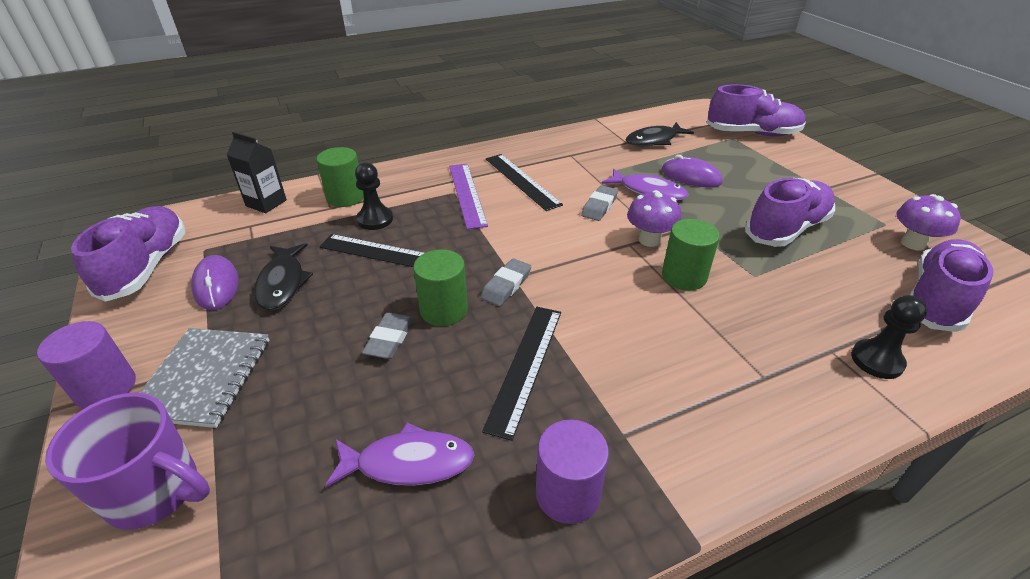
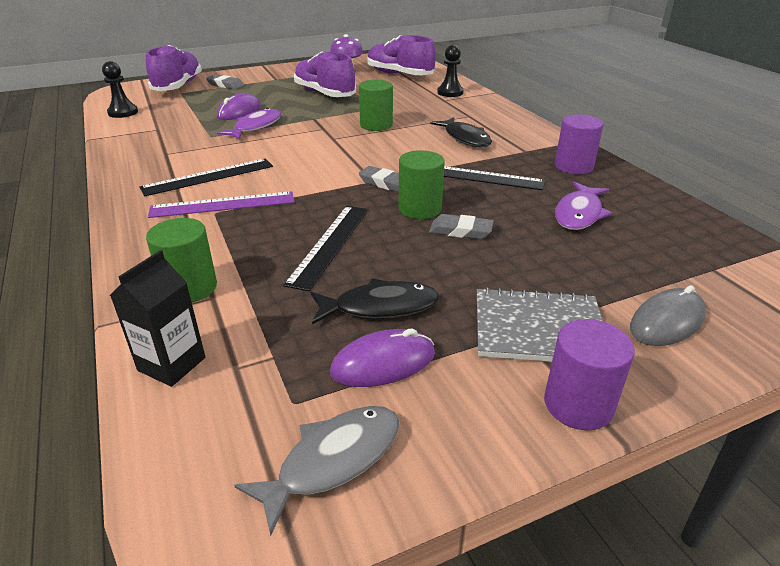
camera: 90 degrees left, 5 degrees down
purple mug [45,393,210,530] -> grey mouse [630,285,706,346]
purple shoe [71,206,185,302] -> grey fish [234,406,399,536]
purple fish [325,423,474,488] -> purple fish turned 150 degrees counterclockwise [555,182,612,230]
black pawn [355,162,393,230] -> black pawn moved to [102,61,138,118]
grey eraser [581,185,618,221] -> grey eraser moved to [206,74,244,90]
black fish [626,122,694,146] -> black fish moved to [431,117,492,147]
purple mushroom [627,190,681,247] -> none

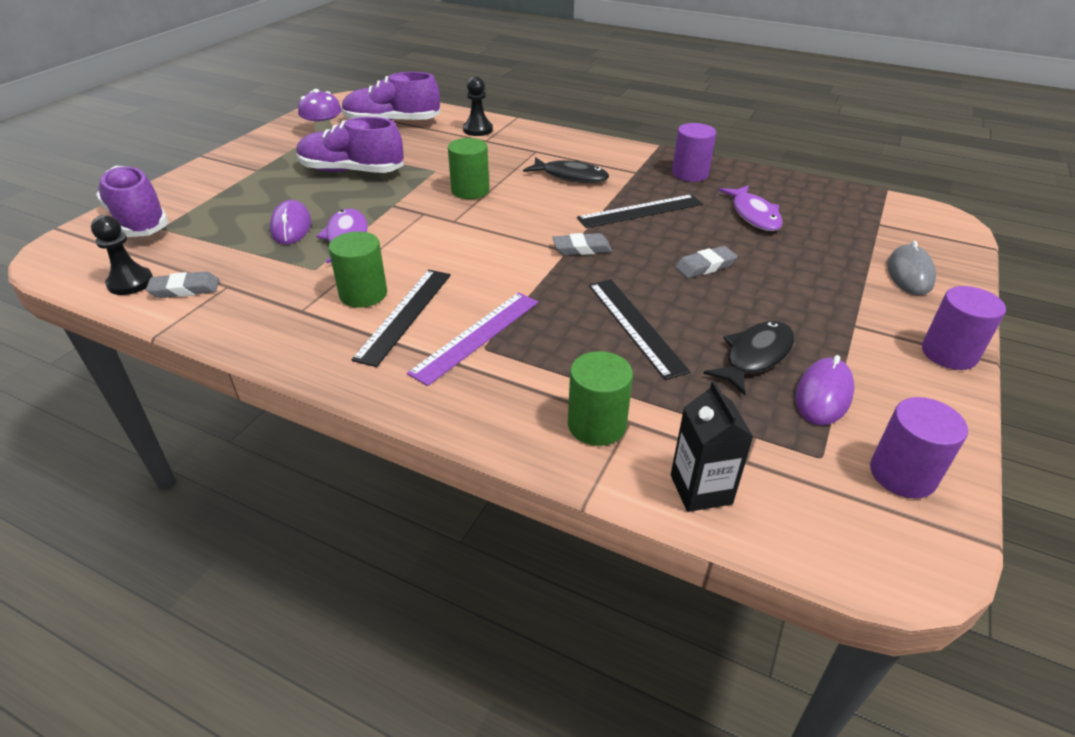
camera: 40 degrees left, 5 degrees up
grey eraser [206,74,244,90] -> grey eraser moved to [146,271,219,298]
grey fish [234,406,399,536] -> purple cylinder [870,397,968,499]
green cylinder [399,150,445,219] -> green cylinder moved to [329,231,387,308]
grey notebook [477,287,602,362] -> none

